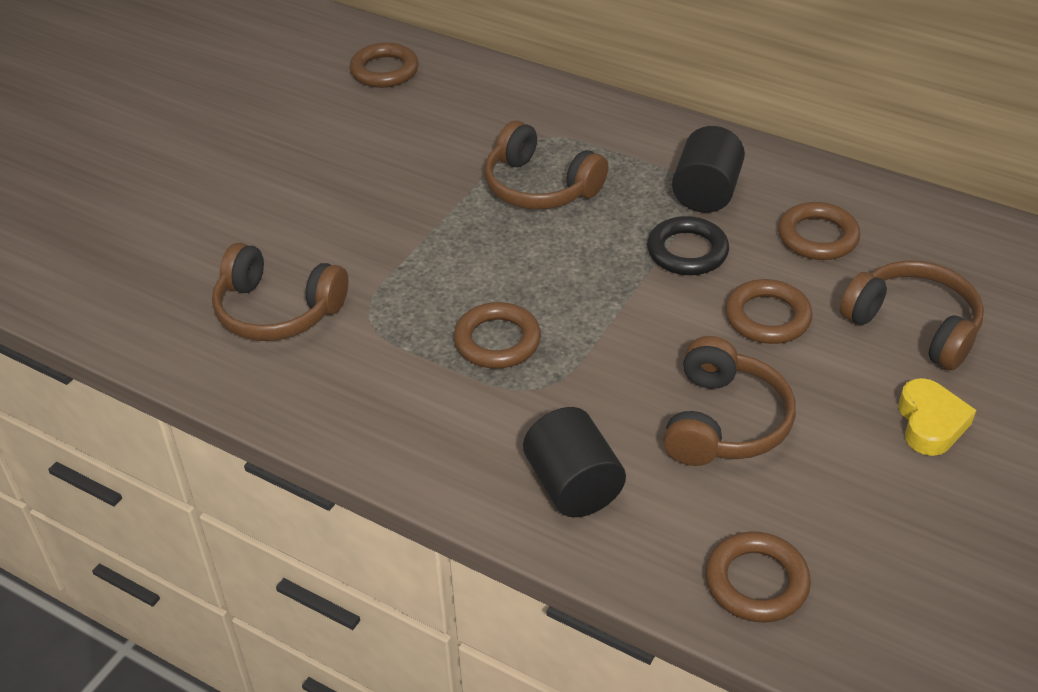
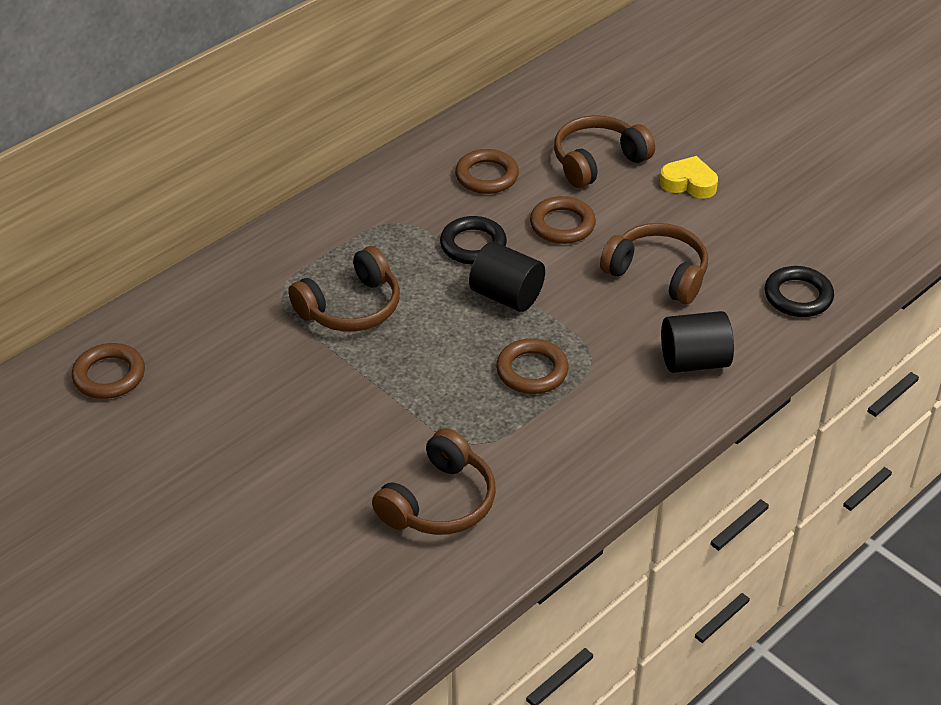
camera: 75 degrees left, 0 degrees up
black cylinder [672,126,745,213] -> black cylinder moved to [469,242,545,312]
brown ring [705,531,811,623] -> black ring [765,266,834,317]

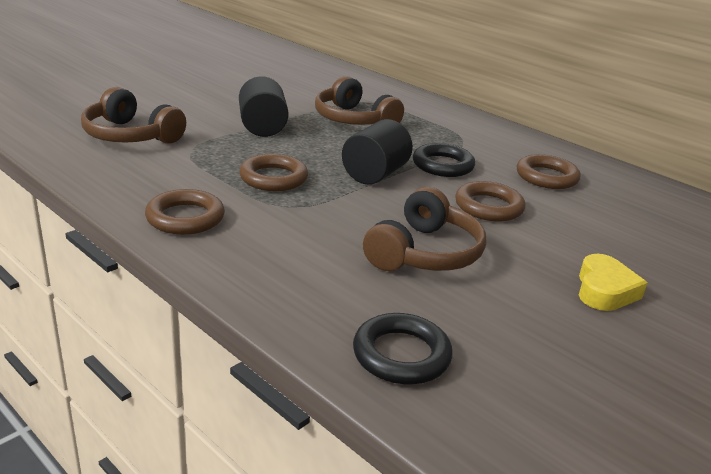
camera: 85 degrees right, 15 degrees down
brown ring [72,343,145,399] -> brown ring moved to [145,189,225,235]
brown headphones [554,115,655,188] -> none
black cylinder [661,311,734,373] -> black cylinder moved to [239,76,289,137]

